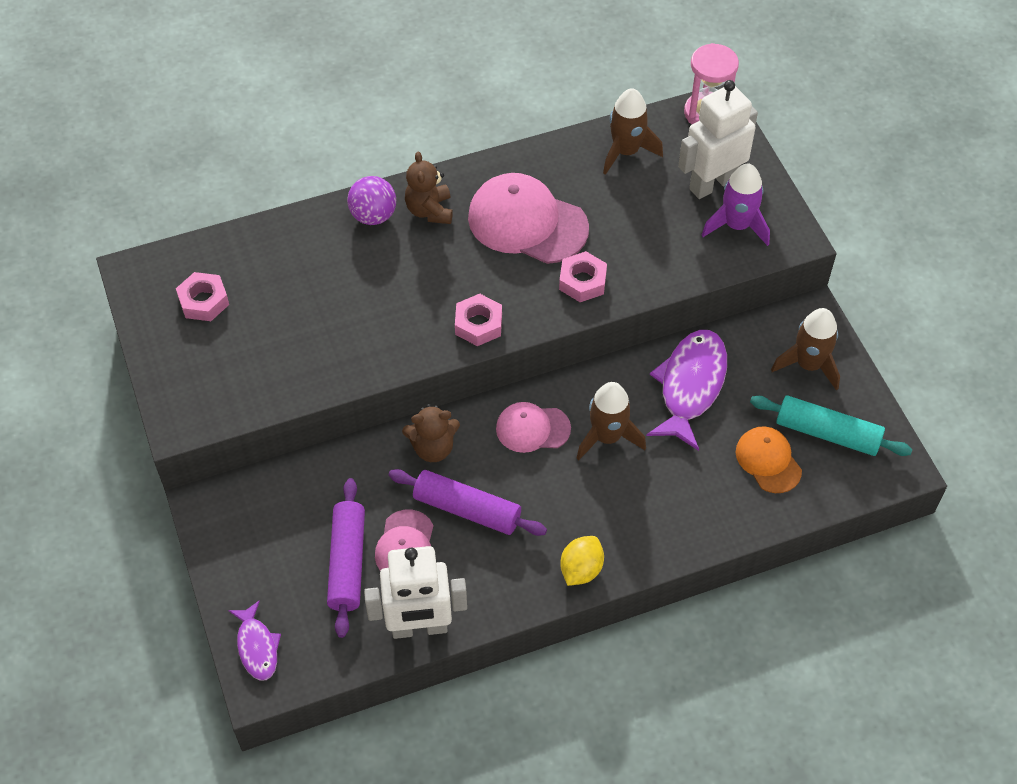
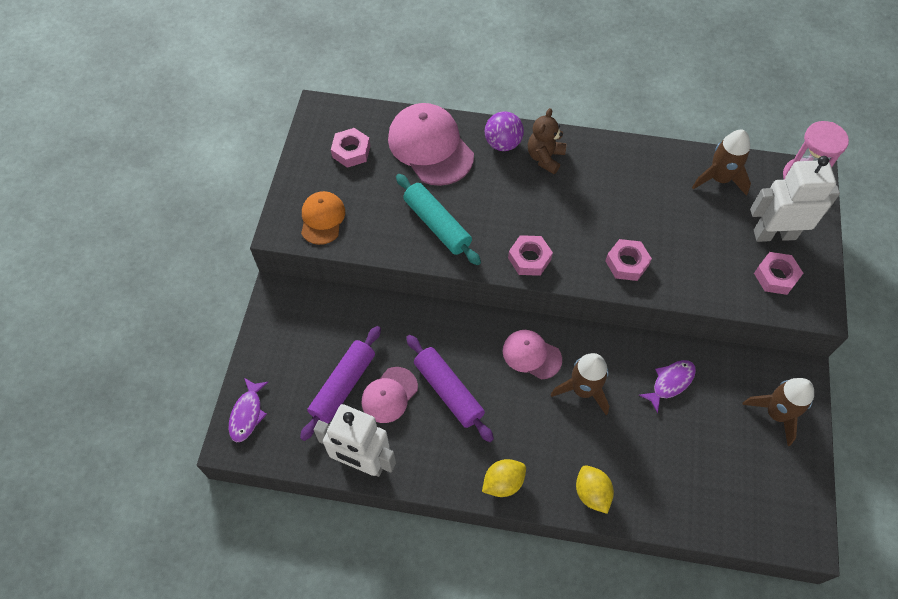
camera: 30 degrees right, 5 degrees up
brown teddy bear [402,404,460,462] -> none
pink cap [468,173,589,264] -> pink cap moved to [388,103,474,186]
purple fish [646,330,727,451] -> purple fish [639,360,696,413], size x0.56
purple rocket [702,164,770,246] -> pink nut [754,252,803,295]
orange cap [736,426,802,493] -> orange cap moved to [301,191,345,245]
turquoise rolling pin [750,395,912,456] -> turquoise rolling pin moved to [396,174,481,265]
none -> yellow lemon [576,465,614,514]

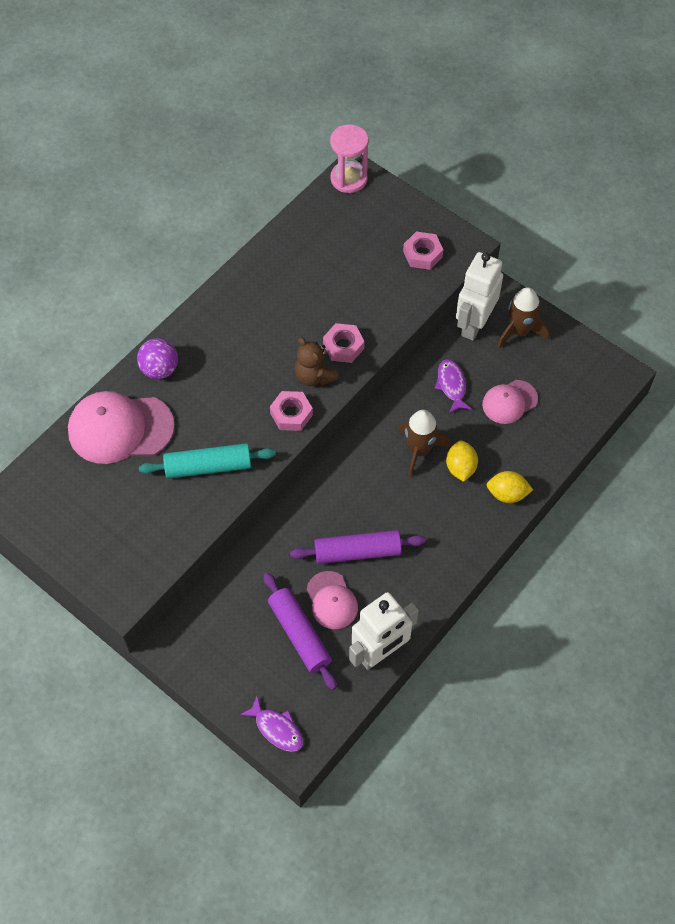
camera: 60 degrees left, 0 degrees up
orange cap [301,191,345,245] -> none
pink nut [331,128,370,168] -> none
yellow lemon [482,459,526,497] -> yellow lemon moved to [446,440,478,482]
pink cap [503,330,562,379] -> pink cap moved to [482,380,538,424]
brown teddy bear [528,108,566,174] -> brown teddy bear moved to [295,337,339,386]
brown rocket [692,130,751,196] -> none
white robot [750,156,840,242] -> white robot moved to [456,252,503,341]

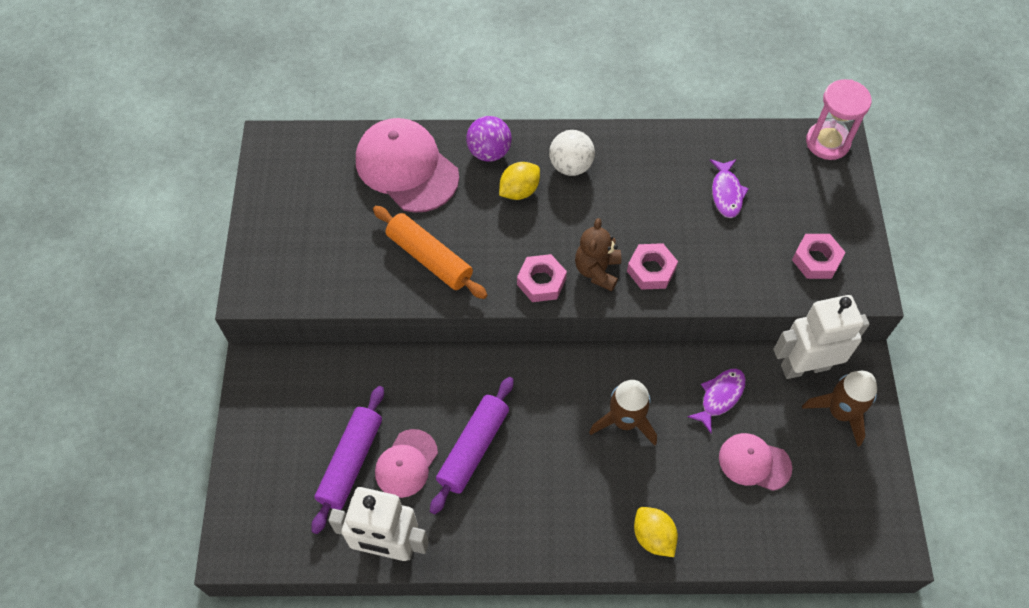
camera: 50 degrees right, 0 degrees up
turquoise rolling pin [139,443,276,479] -> orange rolling pin [373,206,487,299]
purple fish [240,696,303,752] -> purple fish moved to [710,159,749,218]
purple rolling pin [290,530,426,564] -> purple rolling pin turned 75 degrees clockwise [430,377,514,514]
yellow lemon [446,440,478,482] -> yellow lemon moved to [499,162,540,200]
none -> white ball [549,130,595,176]

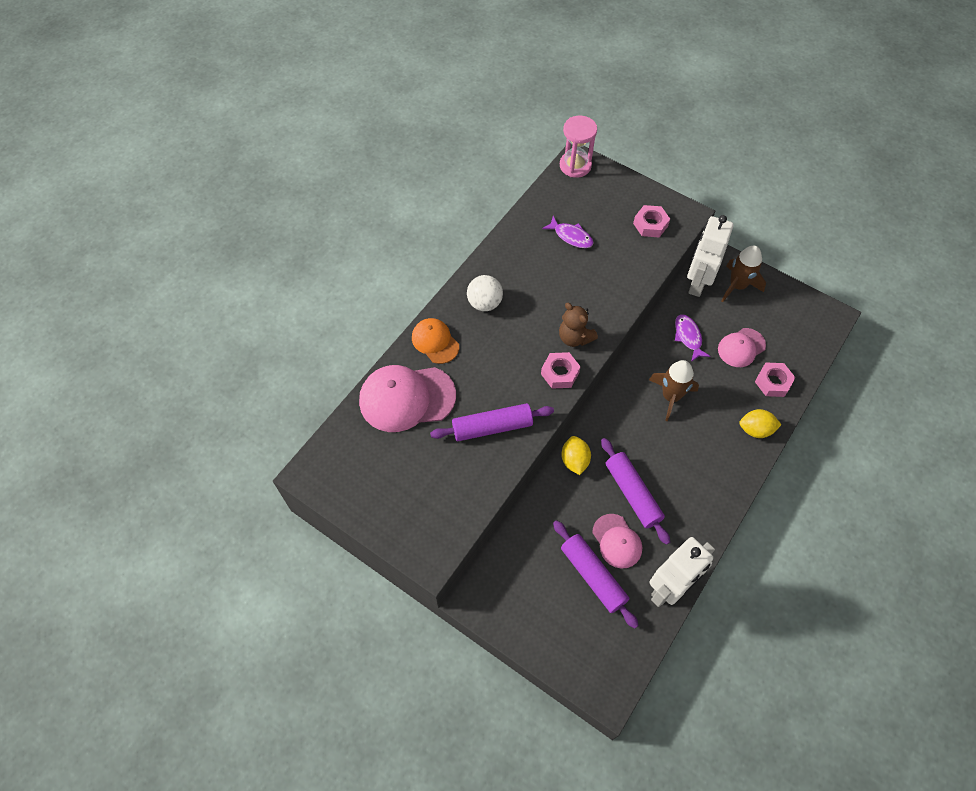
camera: 55 degrees left, 0 degrees up
orange rolling pin [373,206,487,299] -> purple rolling pin [430,403,554,441]
purple ball [466,116,512,162] -> orange cap [412,318,459,364]
yellow lemon [499,162,540,200] -> yellow lemon moved to [561,436,591,475]
pink nut [627,243,678,290] -> pink nut moved to [755,363,796,397]

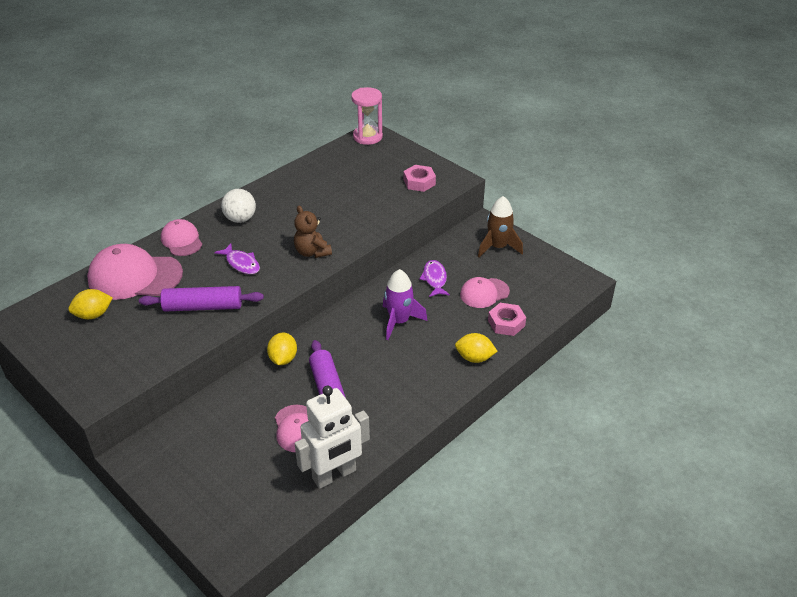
camera: 10 degrees right, 20 degrees down
orange cap [412,318,459,364] -> pink cap [161,219,202,256]
pink nut [541,352,581,389] -> none
purple fish [542,216,594,248] -> purple fish moved to [214,243,260,274]
purple rolling pin [553,520,639,629] -> none
brown rocket [649,360,699,421] -> purple rocket [383,269,428,340]
white robot [687,215,734,297] -> none
none -> yellow lemon [68,289,113,319]

